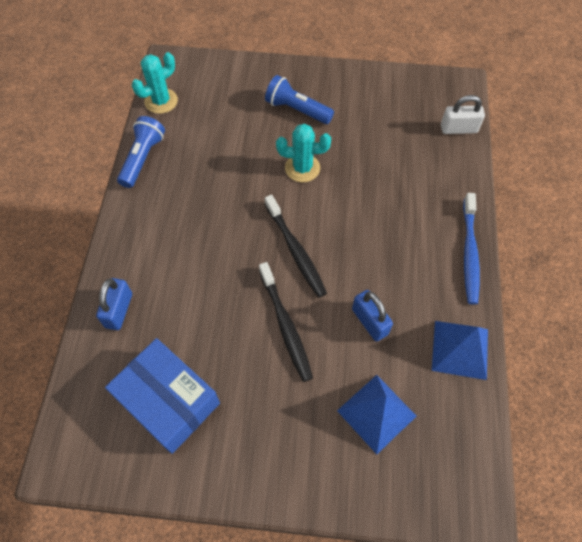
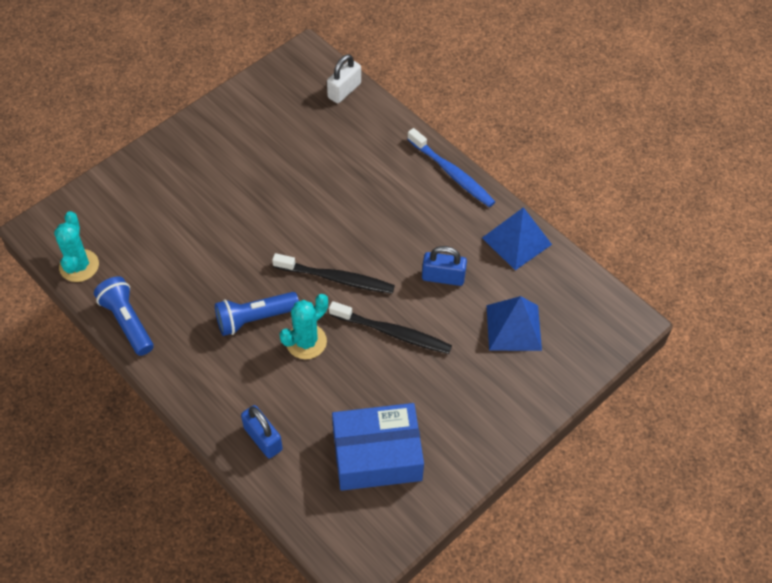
camera: 50 degrees left, 5 degrees down
blue flashlight [265,75,334,124] -> blue flashlight moved to [215,292,299,336]
turquoise cactus [276,124,331,182] -> turquoise cactus moved to [279,294,328,359]

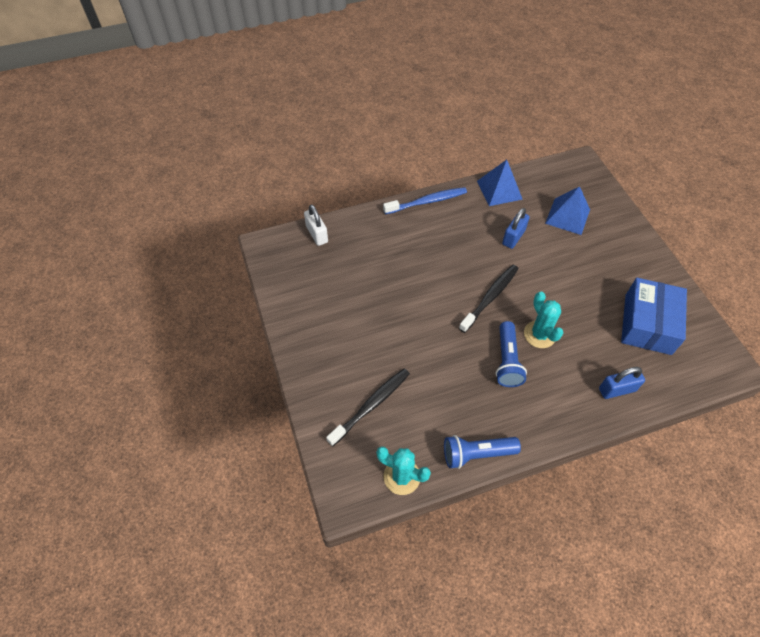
camera: 65 degrees left, 0 degrees up
black toothbrush [329,301,452,354] -> black toothbrush moved to [326,369,410,446]

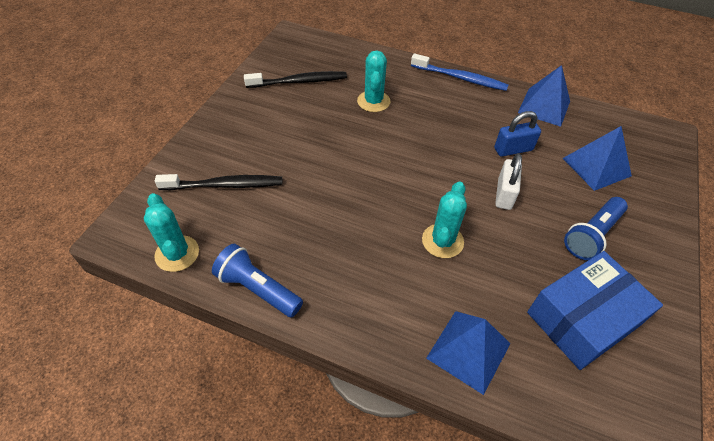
camera: 40 degrees right, 5 degrees down
white padlock [304,205,328,246] -> white padlock moved to [495,153,522,210]
black toothbrush [459,265,518,333] -> black toothbrush moved to [244,71,347,88]
blue flashlight [496,321,527,387] -> blue flashlight moved to [564,197,628,260]
blue padlock [599,367,645,399] -> blue pyramid [426,311,510,395]
none -> turquoise cactus [357,50,391,112]

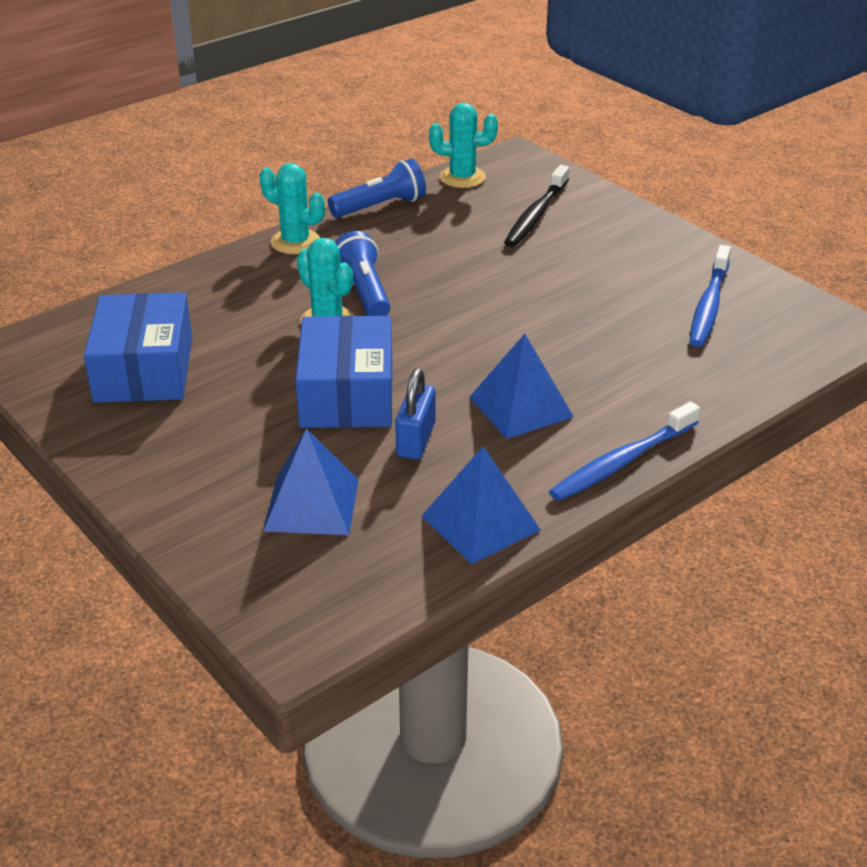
camera: 120 degrees right, 15 degrees down
black toothbrush [244,71,347,88] -> blue toothbrush [690,245,731,347]
turquoise cactus [357,50,391,112] -> turquoise cactus moved to [260,163,325,254]
blue pyramid [426,311,510,395] -> blue pyramid moved to [469,334,574,439]
white padlock [495,153,522,210] -> blue box [296,315,392,428]
blue flashlight [564,197,628,260] -> blue flashlight moved to [335,231,391,316]

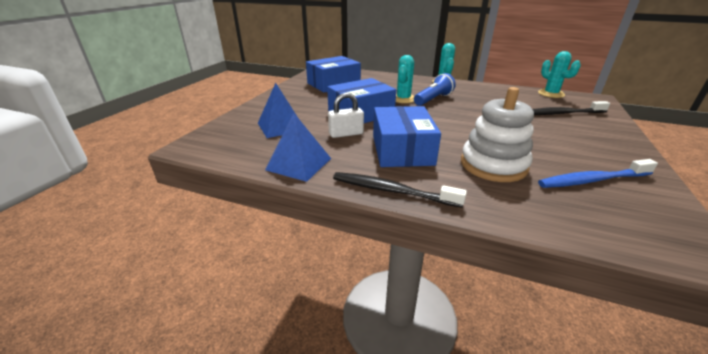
camera: 60 degrees right, 5 degrees down
blue flashlight [328,159,426,218] -> none
blue padlock [395,368,435,459] -> white padlock [328,92,364,138]
blue pyramid [469,334,574,439] -> blue box [373,106,441,167]
blue toothbrush [549,401,700,501] -> black toothbrush [333,172,467,208]
none -> white stacking toy [461,87,534,182]

